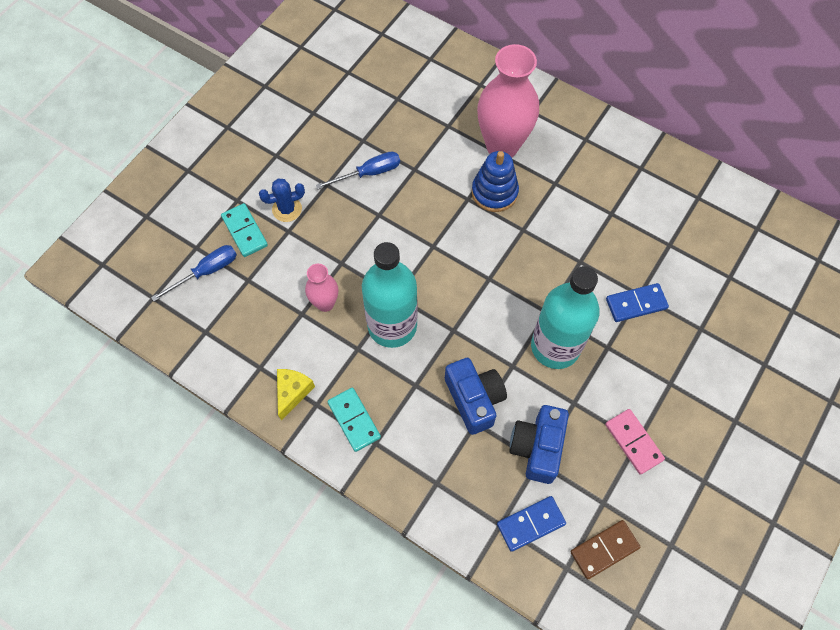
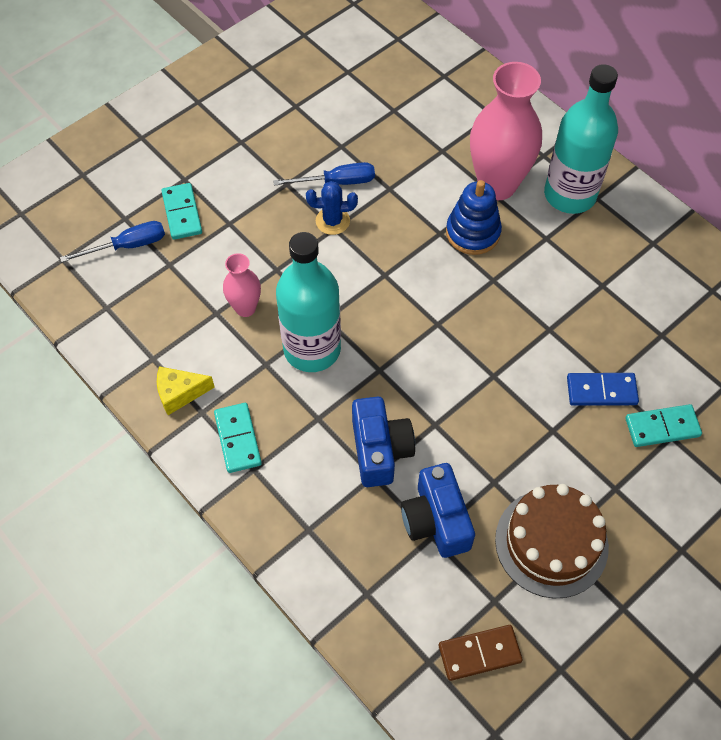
camera: 15 degrees right, 5 degrees down
blue cactus [259,179,305,222] -> blue cactus moved to [306,181,358,235]
yellow cheese [277,369,315,421] -> yellow cheese turned 135 degrees counterclockwise [157,366,215,415]
blue domino [497,496,566,552] -> none
blue camera [510,405,569,484] -> blue camera turned 45 degrees counterclockwise [401,463,475,558]
turquoise bottle [531,266,600,369] -> turquoise bottle moved to [544,64,618,214]
pink domino [605,409,665,475] -> brown cake [495,484,609,599]
none -> turquoise domino [625,404,702,447]

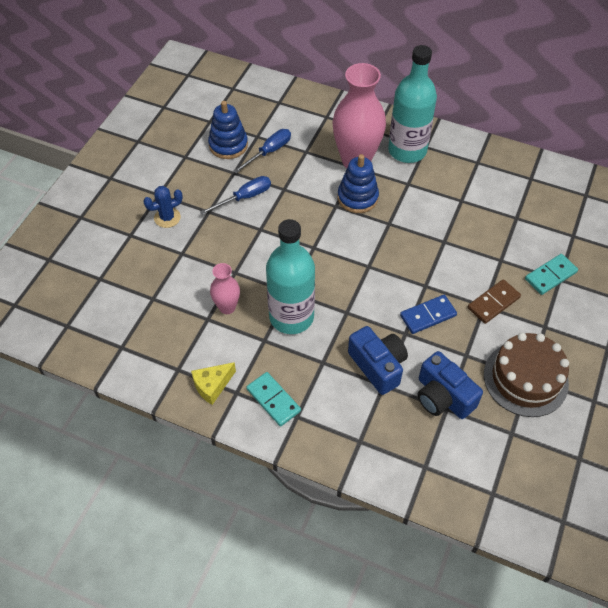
camera: 25 degrees left, 5 degrees down
blue screwdriver [60,221,165,263] -> blue screwdriver moved to [233,129,291,173]
turquoise domino [161,183,202,240] -> none
blue cactus [306,181,358,235] -> blue cactus moved to [143,186,183,228]
brown domino [439,625,523,681] -> brown domino moved to [468,279,521,324]
blue domino [567,373,639,406] -> blue domino moved to [400,295,457,334]
none -> blue stacking toy [208,101,248,159]

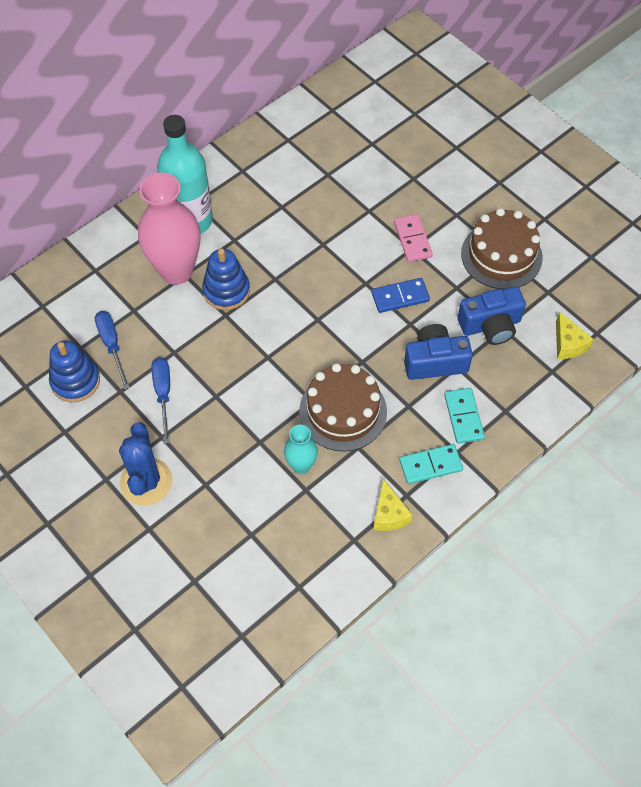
camera: 65 degrees left, 5 degrees up
blue cactus [143,186,183,228] -> blue cactus [119,422,173,505], size x1.60
pink vase [210,263,240,314] -> turquoise vase [284,425,318,474]
turquoise bottle [266,219,315,334] -> brown cake [299,363,387,452]
blue domino [400,295,457,334] -> blue domino turned 75 degrees clockwise [371,278,430,313]
brown domino [468,279,521,324] -> pink domino [394,214,433,262]
turquoise domino [525,254,578,295] -> turquoise domino moved to [444,388,485,444]
none -> yellow cheese [556,311,593,359]

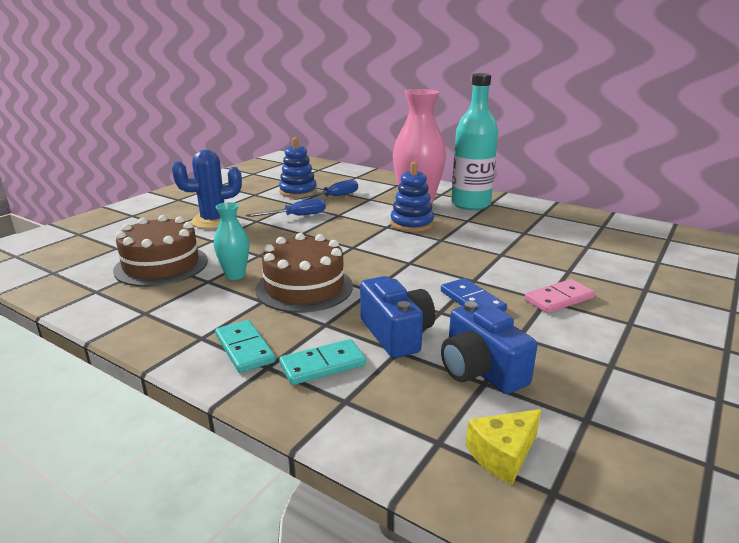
camera: 75 degrees right, 35 degrees down
yellow cheese [373,479,412,531] -> none
brown cake [461,208,543,289] -> brown cake moved to [113,215,208,287]

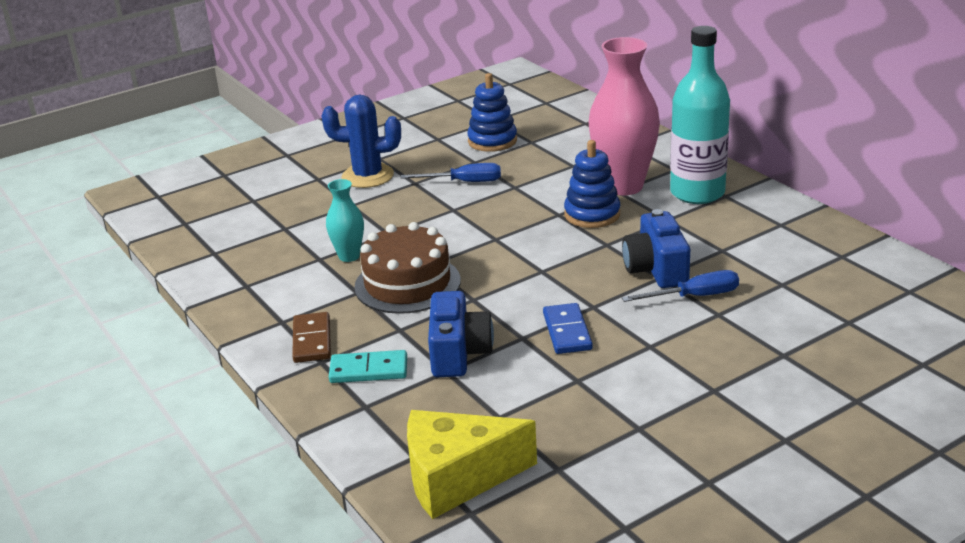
camera: 25 degrees right, 5 degrees up
brown cake [113,215,208,287] -> none
turquoise domino [215,320,275,373] -> brown domino [292,312,331,363]
blue screwdriver [293,179,358,200] -> blue screwdriver moved to [622,270,739,302]
blue camera [441,301,538,394] -> blue camera moved to [622,209,690,288]
yellow cheese [466,409,541,485] -> yellow cheese [407,410,537,519], size x1.83
pink domino [524,279,595,313] -> none

